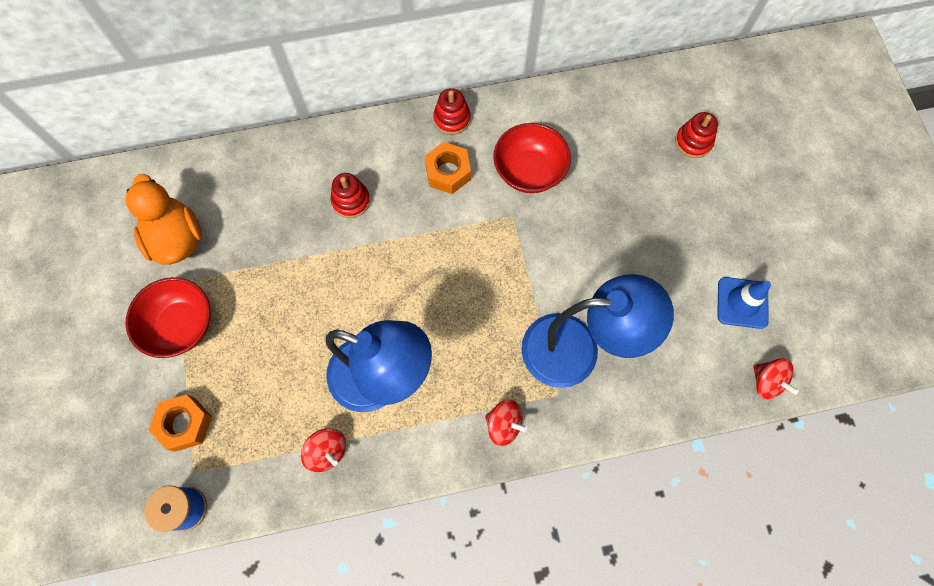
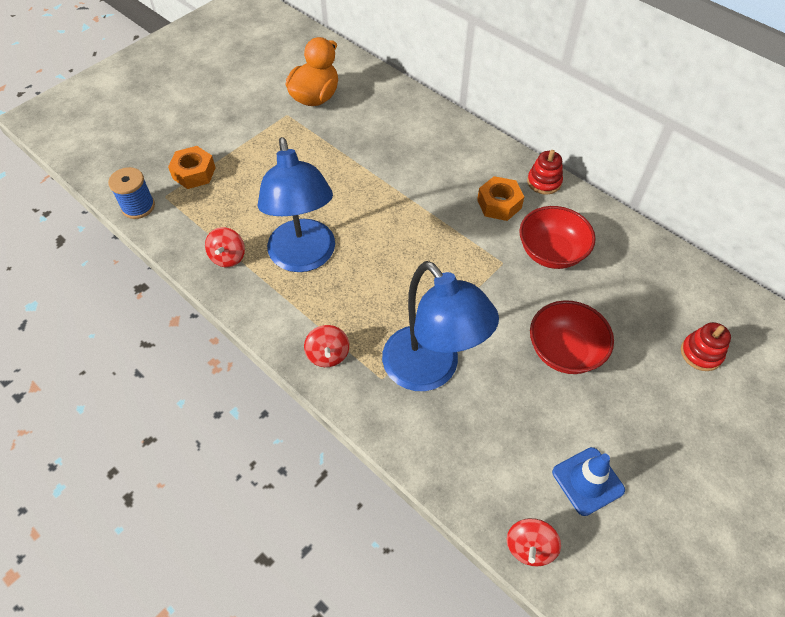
camera: 55 degrees right, 15 degrees down
red bowl [125,277,210,358] -> red bowl moved to [530,300,614,374]
red stacking toy [331,173,370,218] -> none

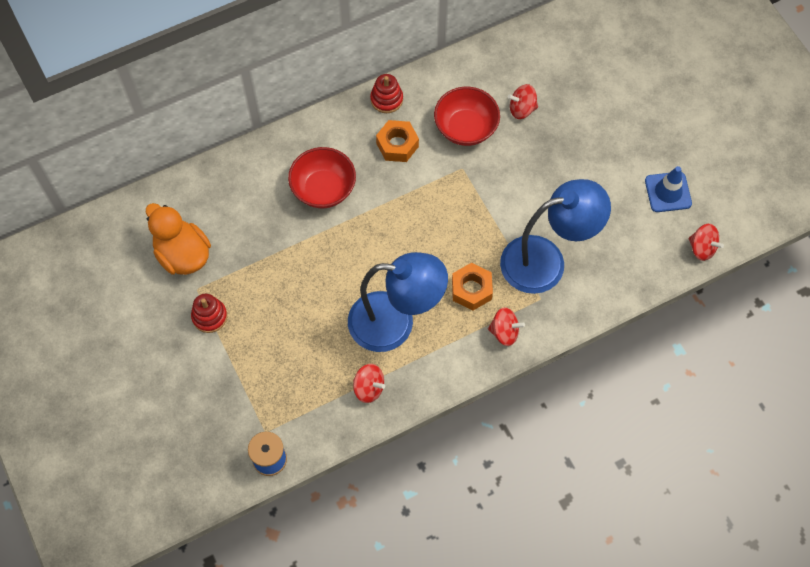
camera: 70 degrees left, 10 degrees up
orange nut [168,146,216,189] -> orange nut moved to [452,263,493,311]
red bowl [530,300,614,374] -> red bowl moved to [288,147,356,208]
red stacking toy [681,322,731,371] -> red stacking toy moved to [191,294,227,333]
none -> red spinning top [508,84,538,119]

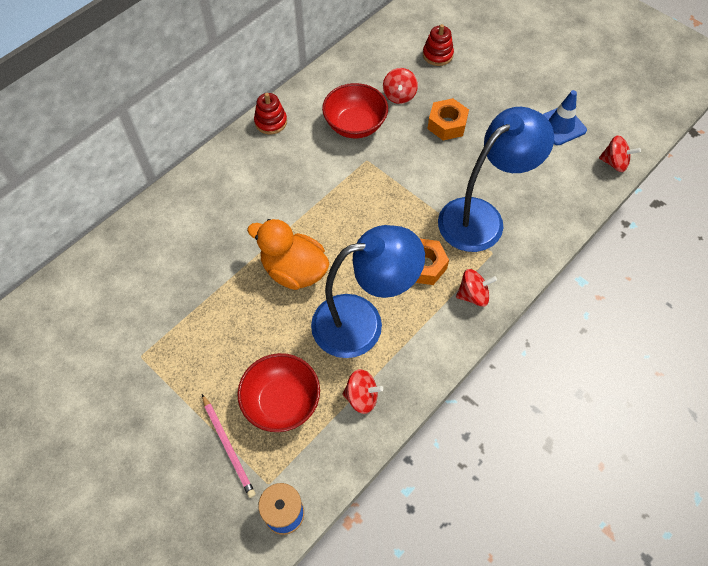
camera: 20 degrees left, 5 degrees down
orange duck [146,203,211,275] -> orange duck moved to [247,219,330,290]
red stacking toy [191,294,227,333] -> red stacking toy moved to [423,24,454,66]
red bowl [288,147,356,208] -> red bowl moved to [237,353,320,432]
orange nut [376,120,419,162] -> orange nut moved to [428,98,469,140]
red spinning top [508,84,538,119] -> red spinning top turned 60 degrees counterclockwise [383,68,418,104]
none -> pink pencil [202,394,256,498]

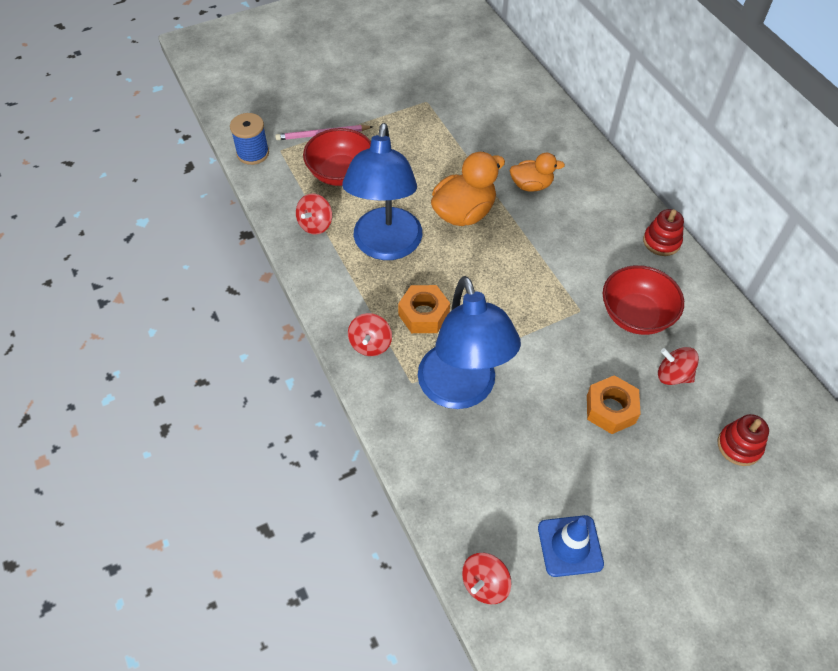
camera: 110 degrees right, 5 degrees down
none -> orange duck [510,153,565,192]

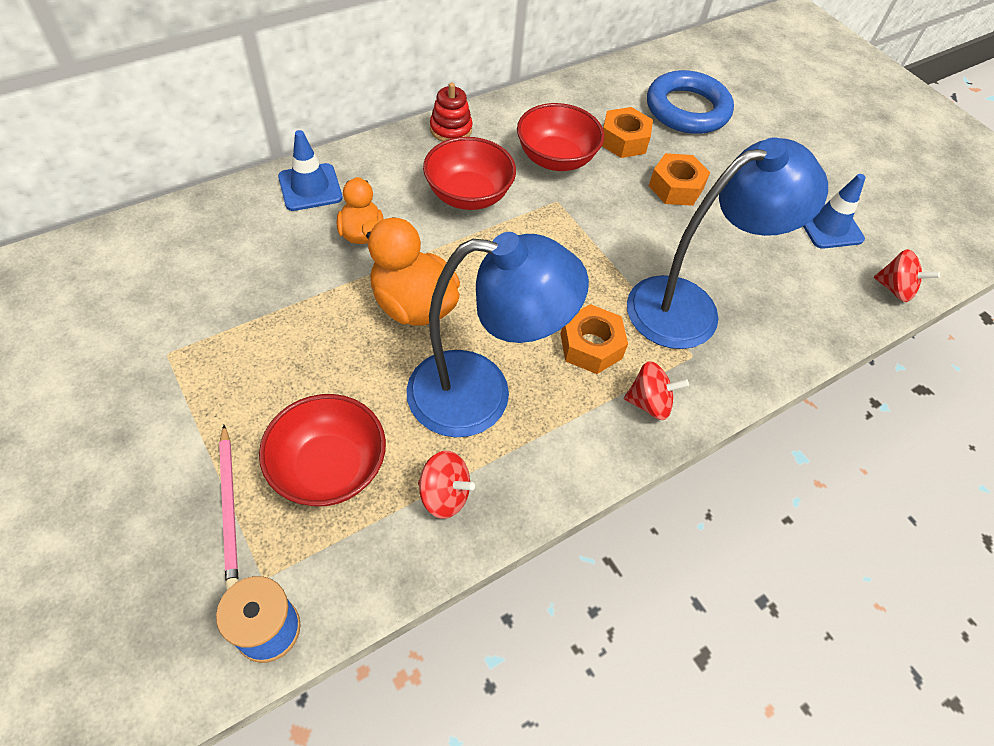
camera: 100 degrees left, 0 degrees up
red spinning top [658,347,699,385] -> orange nut [602,107,653,158]
red stacking toy [718,414,769,466] -> blue ring [647,70,734,134]
none -> blue traffic cone [278,130,343,211]
none -> red bowl [423,137,516,210]

